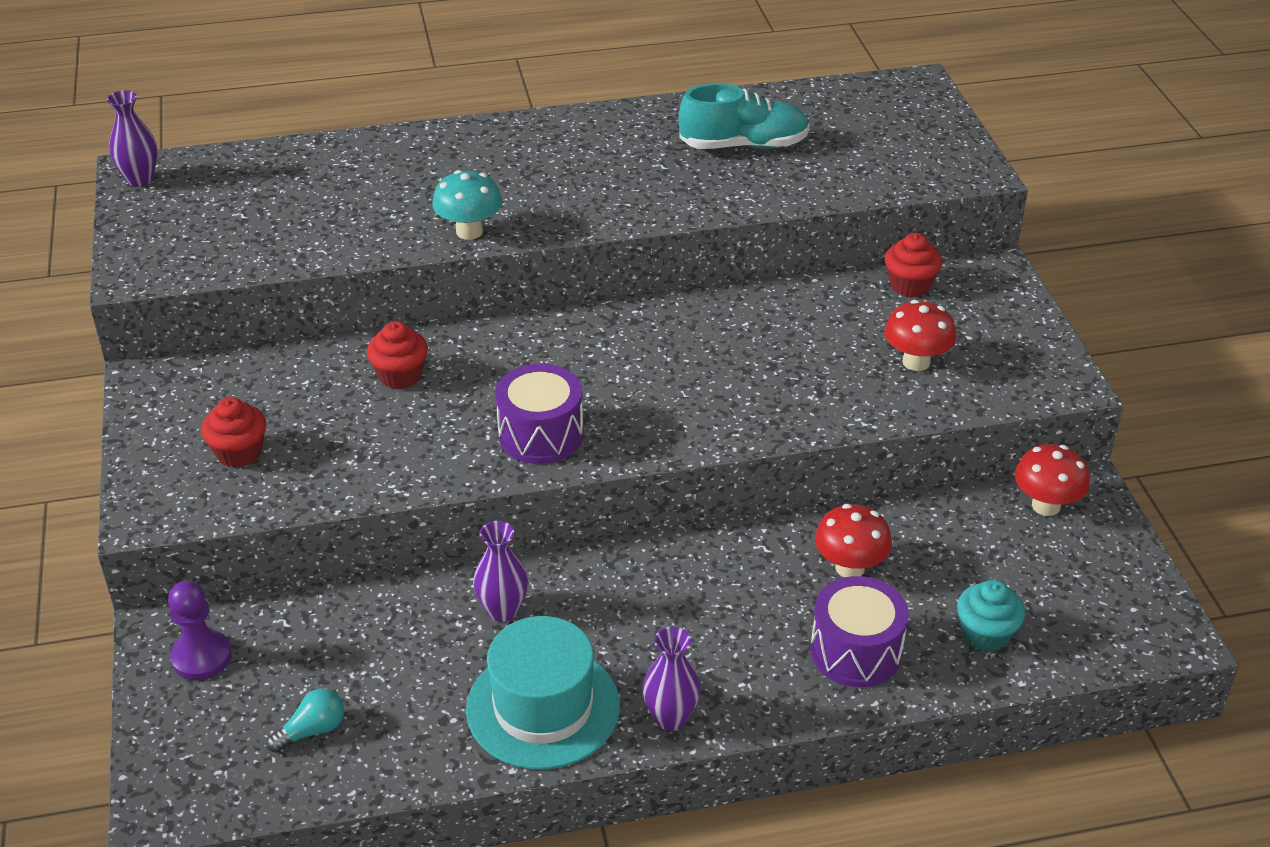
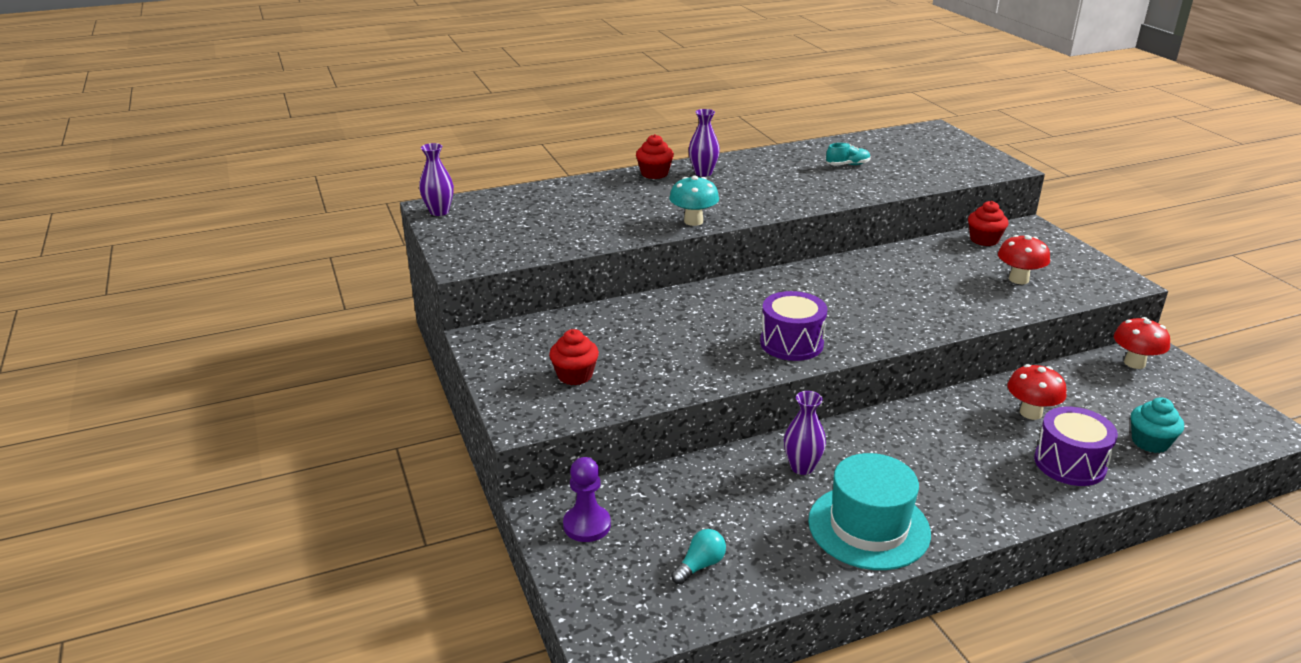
camera: 10 degrees left, 10 degrees down
red cupcake [367,321,428,389] -> red cupcake moved to [636,134,674,179]
purple vase [642,627,701,731] -> purple vase moved to [689,109,720,176]
turquoise shoe [678,83,810,149] -> turquoise shoe [826,143,870,166], size x0.53

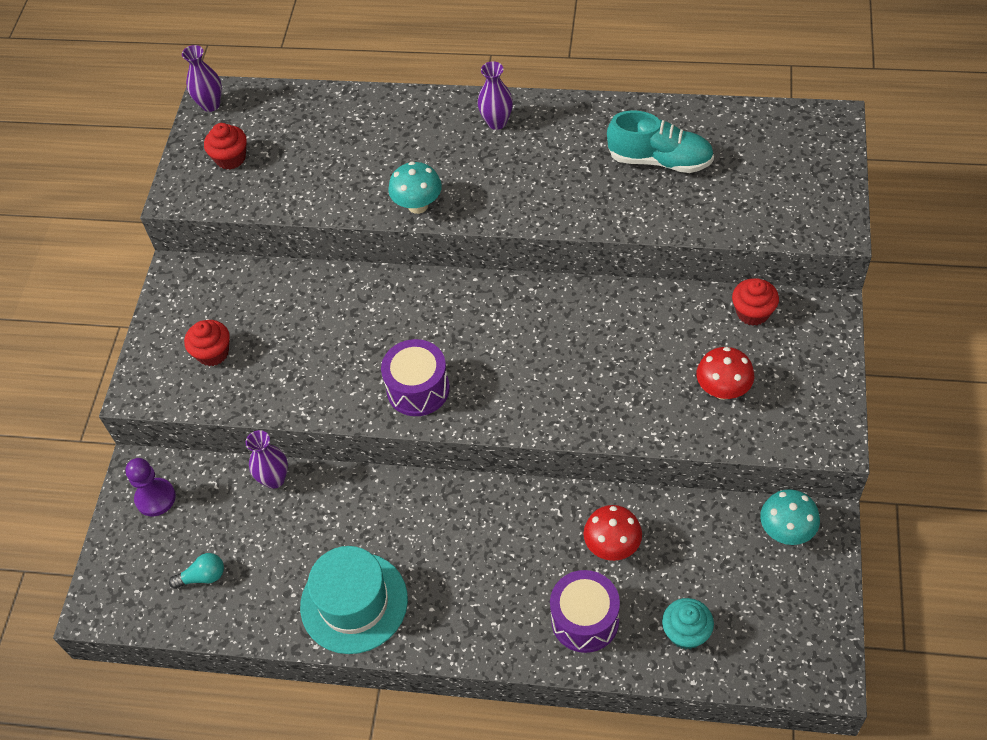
camera: 35 degrees right, 25 degrees up
red cupcake [636,134,674,179] -> red cupcake moved to [204,123,247,170]
purple vase [784,391,826,475] -> purple vase moved to [246,430,288,489]
turquoise shoe [826,143,870,166] -> turquoise shoe [607,110,714,173], size x1.88
red mushroom [1114,317,1170,369] -> turquoise mushroom [760,489,820,545]

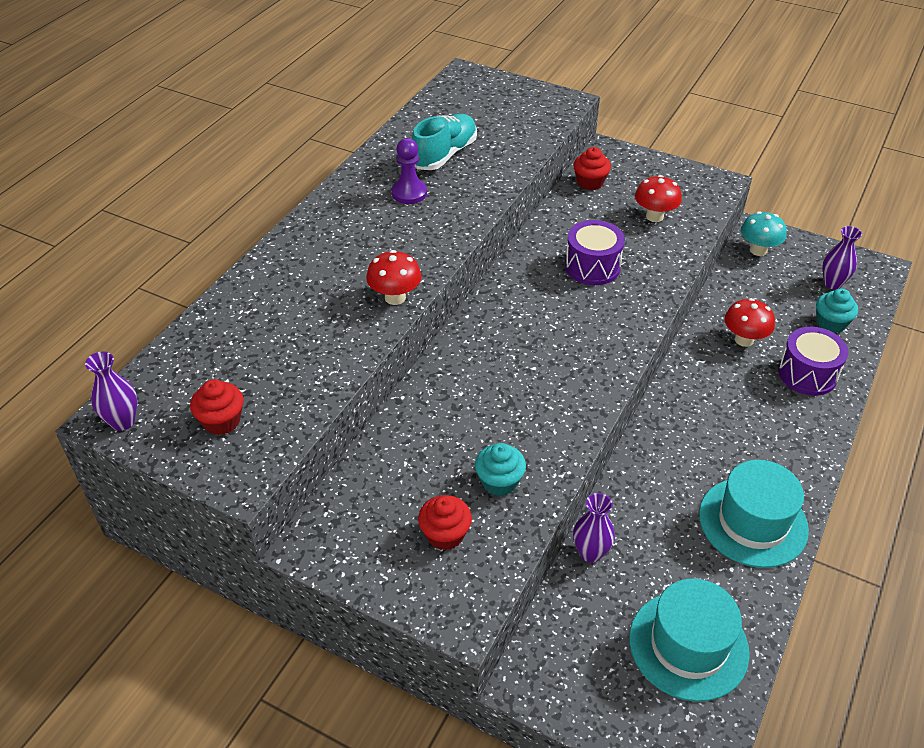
camera: 75 degrees left, 10 degrees down
purple pawn [125,458,176,516] -> purple pawn moved to [392,138,427,204]
turquoise light bulb [169,553,224,589] -> turquoise hat [629,578,750,702]
purple drum [381,339,450,416] -> purple drum moved to [565,220,625,285]
turquoise mushroom [388,161,442,214] -> red mushroom [366,250,422,305]
purple vase [477,61,513,130] -> purple vase moved to [822,226,862,290]
none -> turquoise cupcake [475,443,526,496]

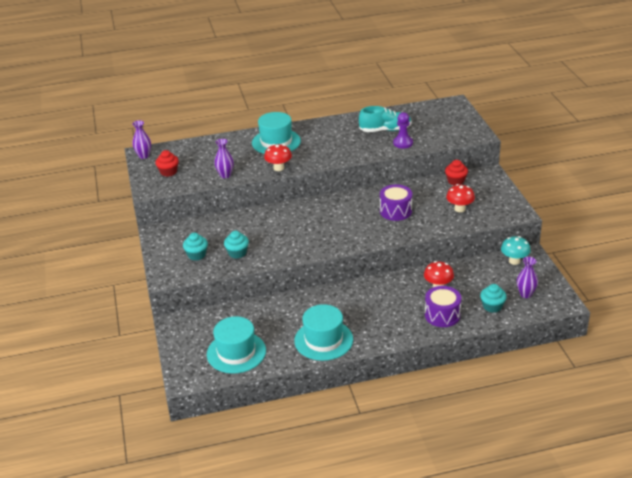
camera: 50 degrees right, 10 degrees down
purple pawn [392,138,427,204] -> purple pawn moved to [393,112,413,149]
red cupcake [418,495,472,550] -> turquoise cupcake [183,233,208,261]
purple vase [573,493,615,563] -> purple vase moved to [214,139,234,178]
none -> turquoise hat [252,112,301,154]

